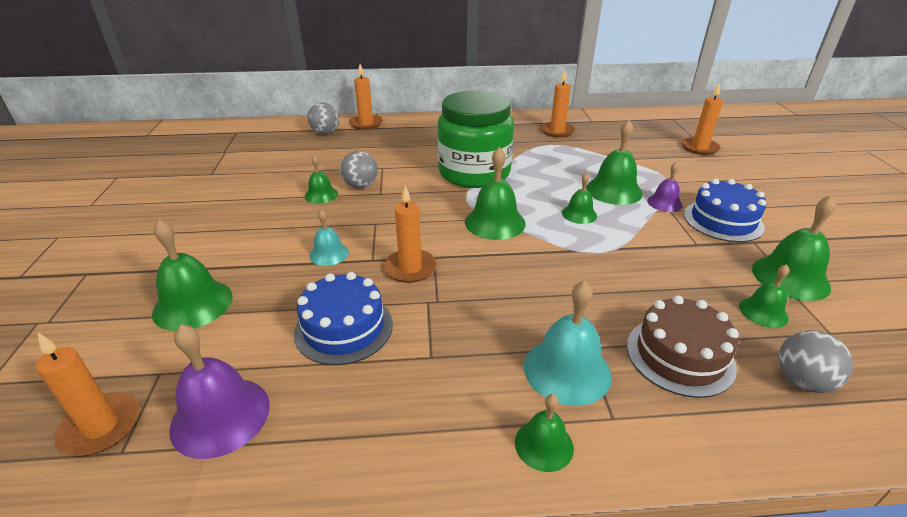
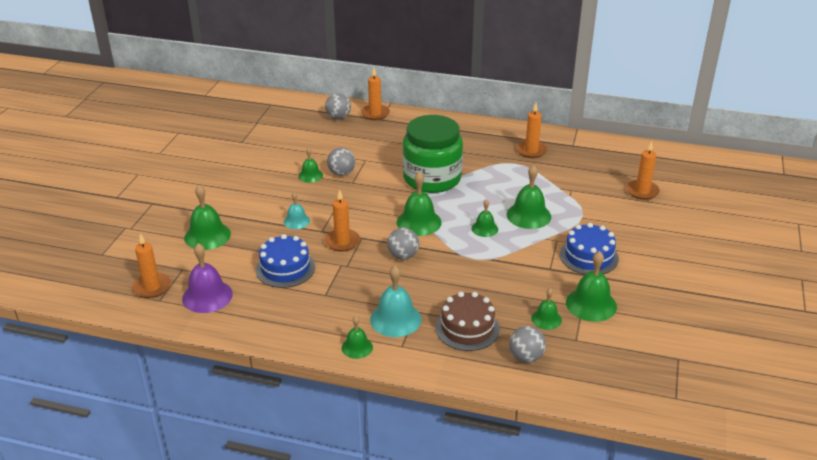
camera: 20 degrees right, 0 degrees up
purple bell [647,162,683,212] -> none
none -> grey ball [387,228,419,260]

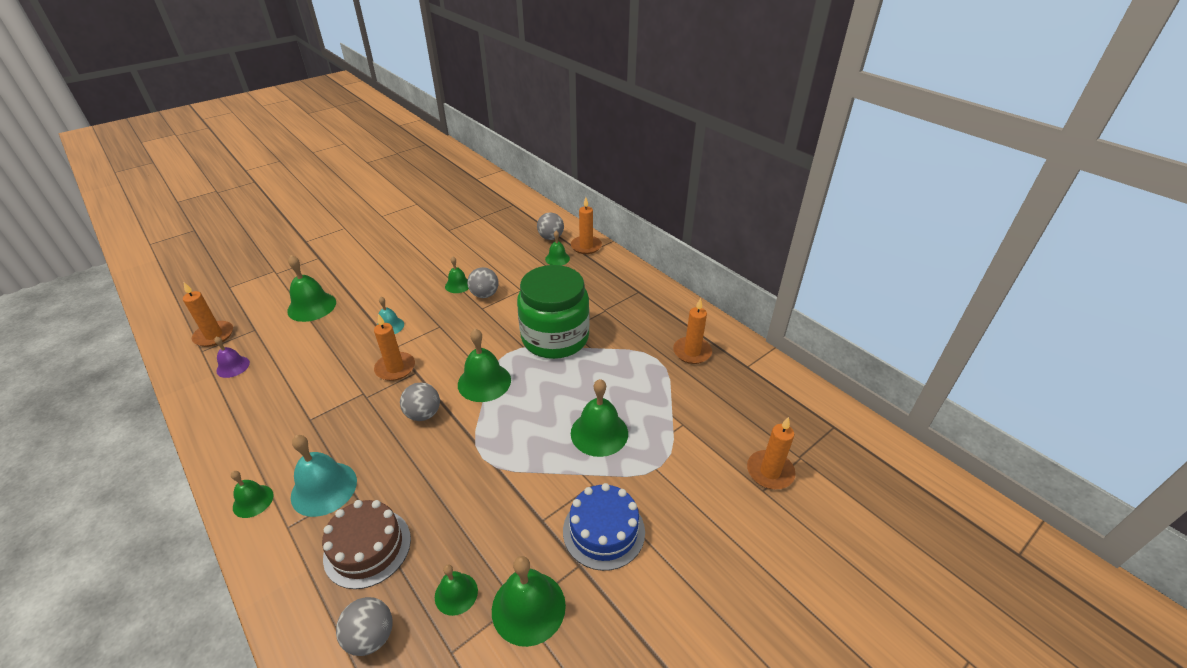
camera: 35 degrees right, 5 degrees up
purple bell [182,243,233,313] -> purple bell [214,337,250,378], size x0.59
blue cake [256,234,315,288] -> none
green bell [472,199,498,237] -> green bell moved to [545,231,570,266]

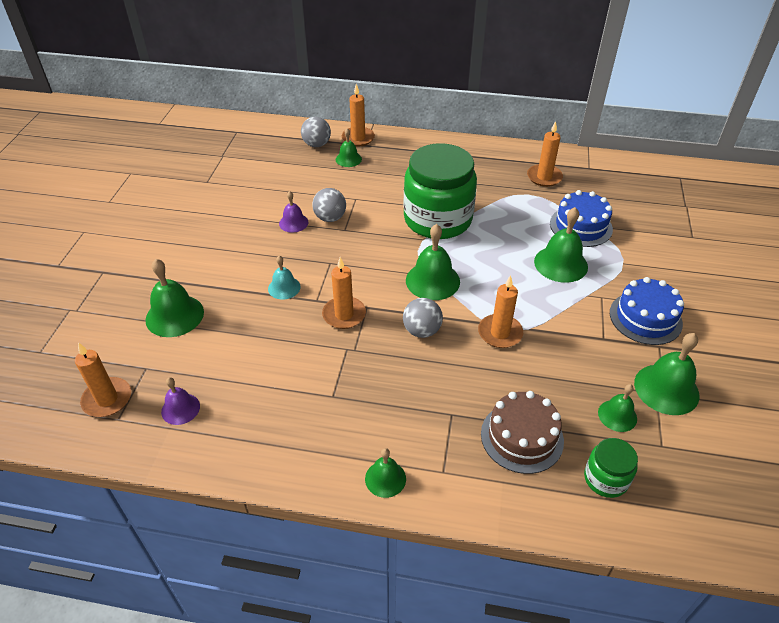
camera: 40 degrees left, 5 degrees up
turquoise bell [291,435,357,517] -> none
grey ball [336,597,393,656] -> green jar [584,438,638,498]
green bell [445,256,469,293] -> purple bell [279,191,309,233]
orange candle [747,417,796,489] -> orange candle moved to [478,275,523,348]
none -> blue cake [550,190,613,247]

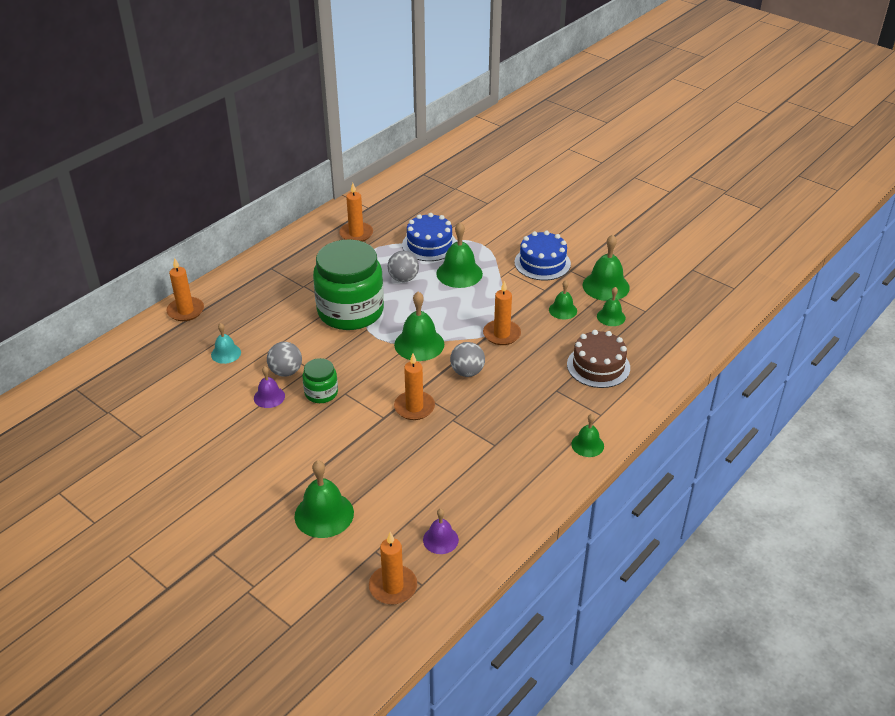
camera: 60 degrees left, 5 degrees down
turquoise bell [268,256,301,300] -> turquoise bell moved to [211,323,241,364]
grey ball [301,117,331,147] -> grey ball moved to [388,251,419,282]
green bell [336,128,362,167] -> green bell moved to [549,280,577,320]
green jar [584,438,638,498] -> green jar moved to [302,358,338,403]

